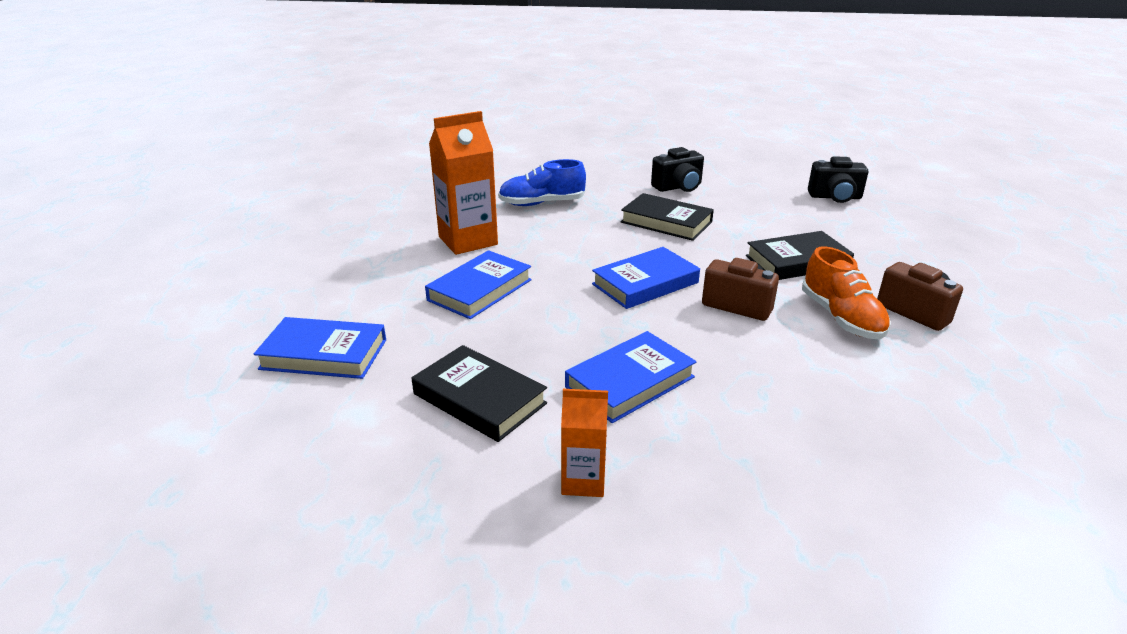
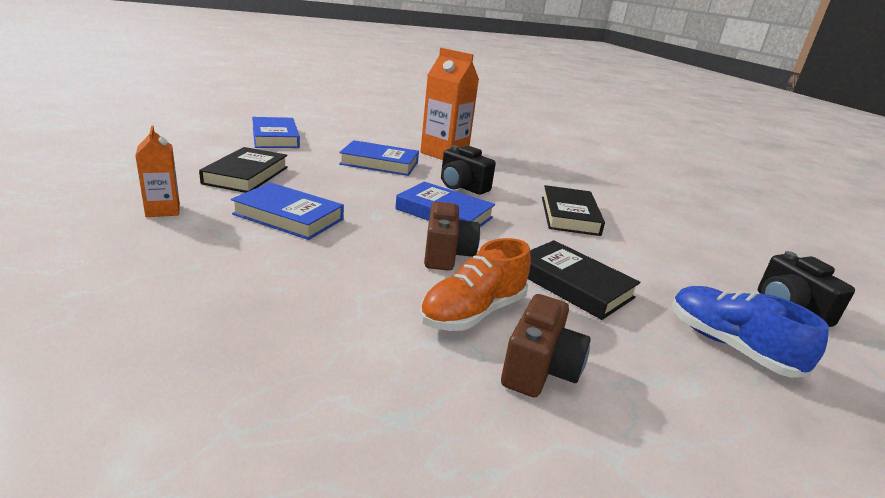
camera: 60 degrees right, 5 degrees down
blue shoe [498,159,586,206] -> blue shoe moved to [672,286,829,378]
black camera [651,147,704,192] -> black camera moved to [441,145,496,195]

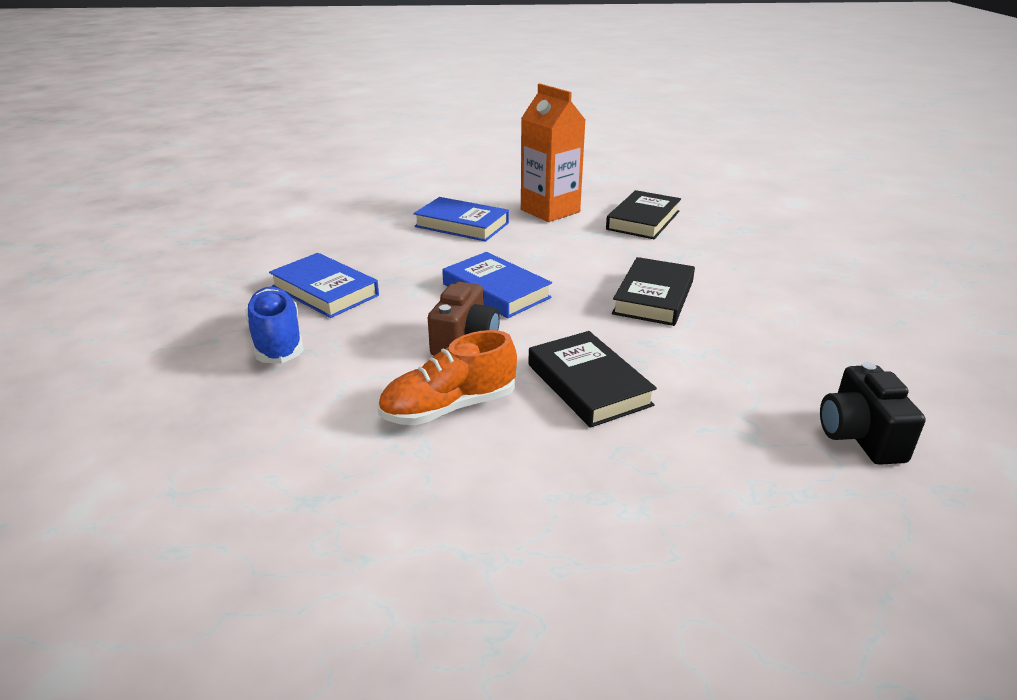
camera: 20 degrees right, 5 degrees up
orange carton [135,126,180,217] -> none
black book [199,147,288,193] -> black book moved to [606,190,681,239]
blue book [252,117,300,148] -> none
black camera [441,145,496,195] -> none
brown camera [501,294,591,398] -> none
blue shoe [672,286,829,378] -> blue shoe moved to [245,287,304,364]

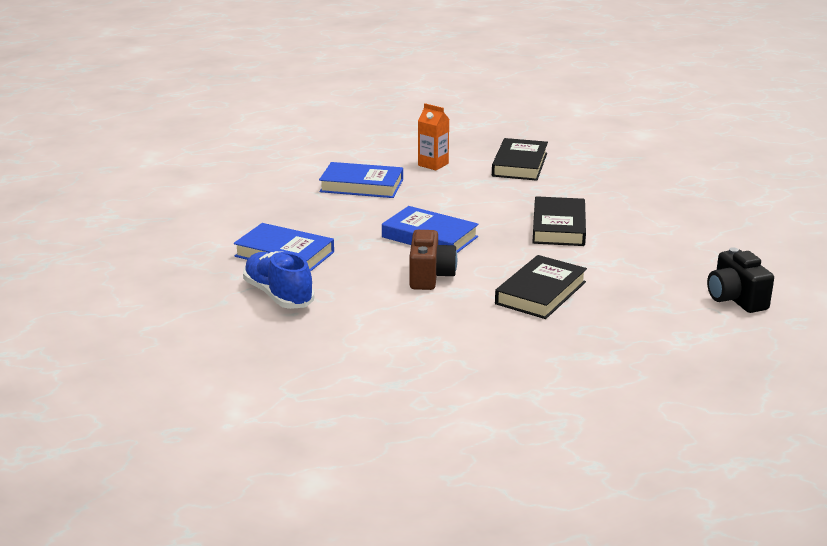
camera: 15 degrees left, 5 degrees down
orange shoe [378,330,517,425] -> none
orange carton [521,84,585,222] -> orange carton [418,103,449,170], size x0.56
black book [529,331,657,428] -> black book turned 75 degrees clockwise [495,255,587,319]

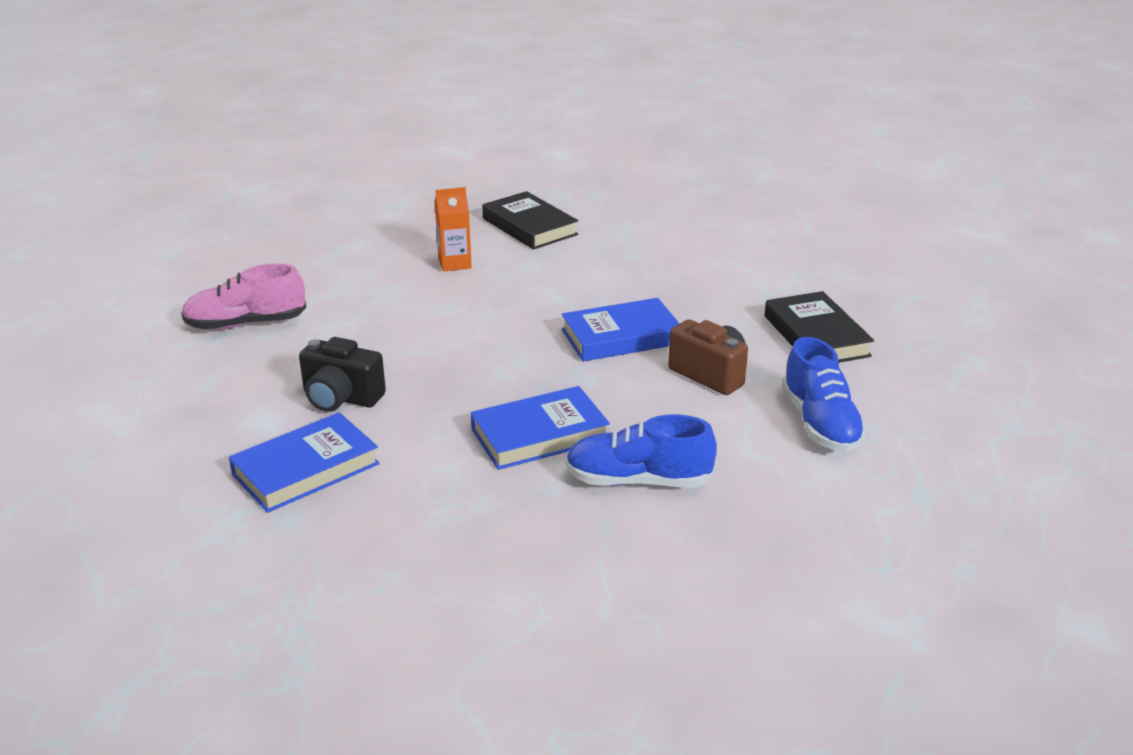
camera: 50 degrees left, 5 degrees up
blue book [319,162,403,198] -> blue book moved to [229,412,380,513]
black book [532,196,586,246] -> none
black camera [707,247,774,313] -> black camera moved to [299,337,386,412]
none -> pink shoe [181,264,306,330]
none -> blue shoe [782,337,867,452]

